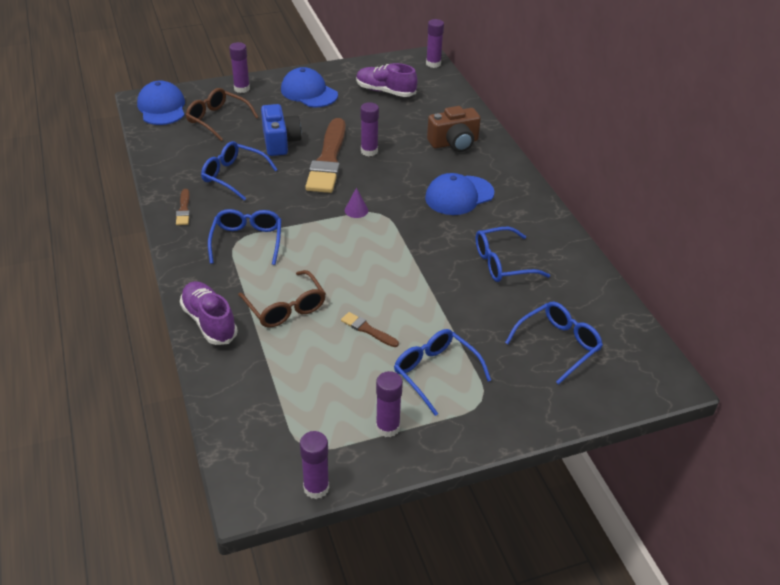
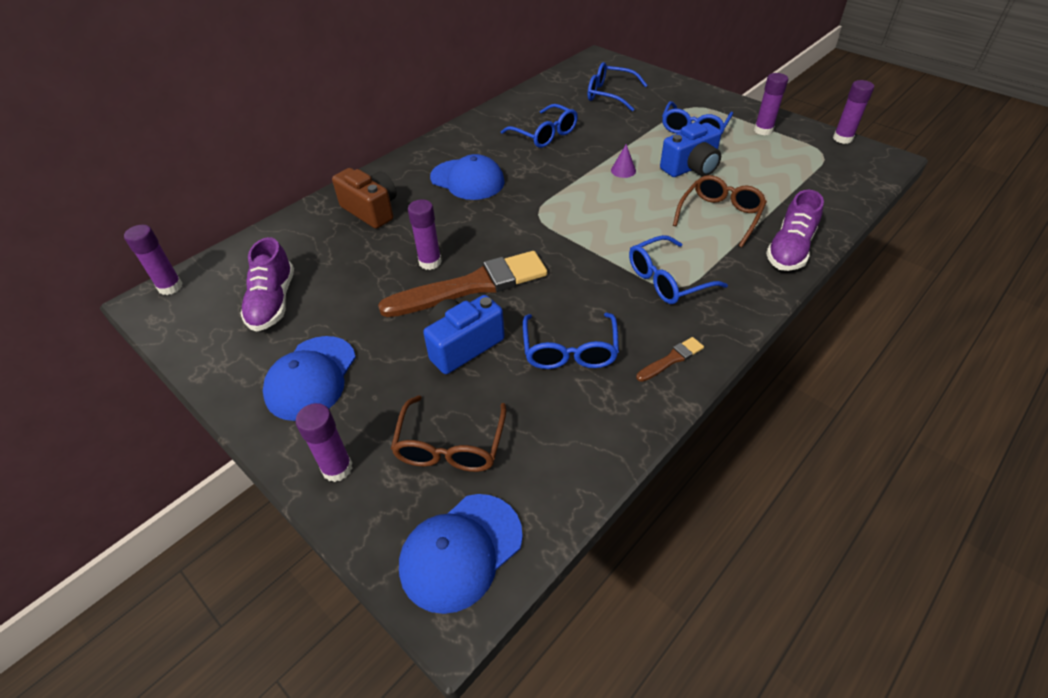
camera: 115 degrees left, 5 degrees up
brown brush [341,312,399,347] -> blue camera [660,122,722,177]
purple cone [345,188,368,218] -> purple cone moved to [611,144,636,178]

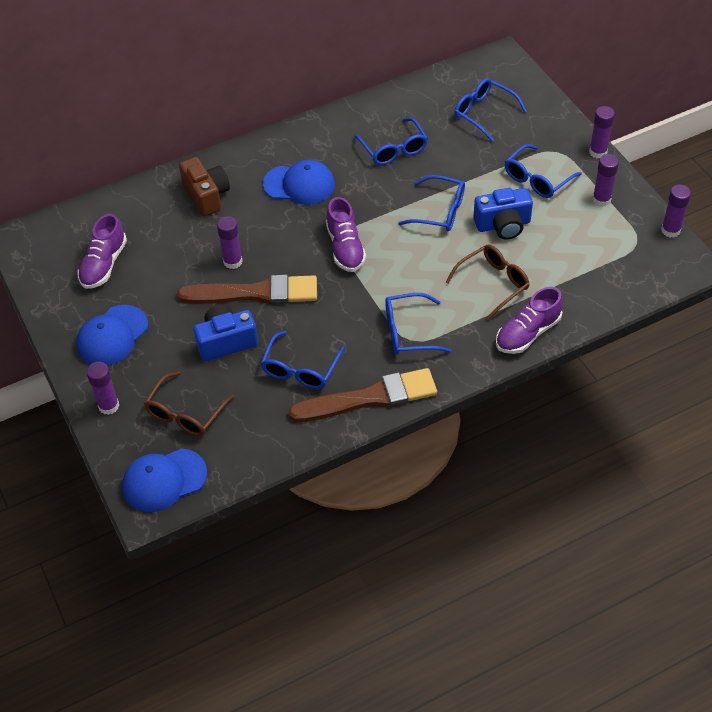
camera: 20 degrees right, 5 degrees up
purple glue stick [124,225,183,295] -> purple glue stick moved to [589,106,615,158]
blue cap [430,154,505,200] -> blue cap turned 45 degrees counterclockwise [263,160,335,205]
purple cone [611,144,636,178] -> blue glasses [398,175,465,231]
brown brush [636,337,704,382] -> brown brush [288,368,437,422], size x2.35
none -> purple shoe [326,197,366,272]

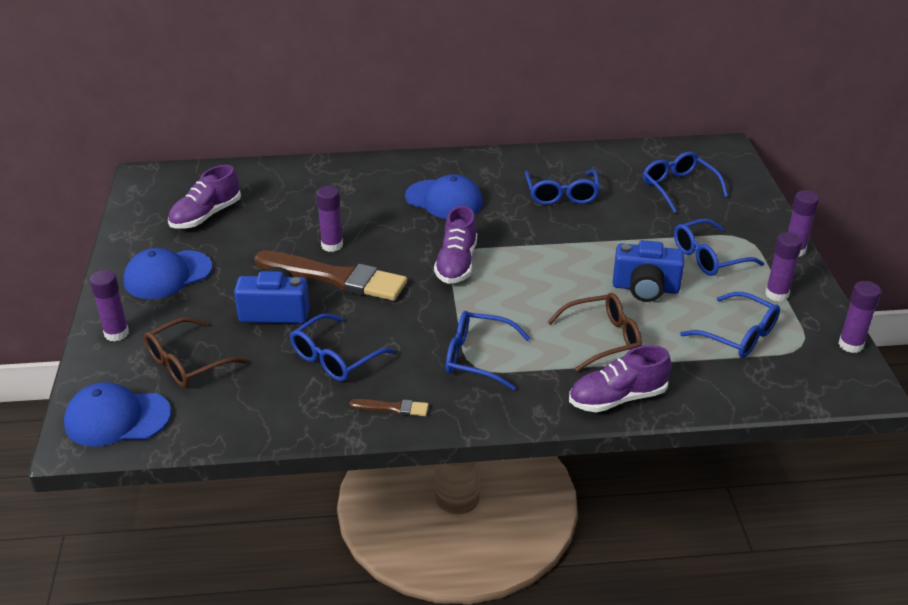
camera: 20 degrees right, 15 degrees down
brown camera [179,157,230,216] -> none
brown brush [288,368,437,422] -> brown brush [350,399,429,416], size x0.42
blue glasses [398,175,465,231] -> blue glasses moved to [680,292,780,358]

